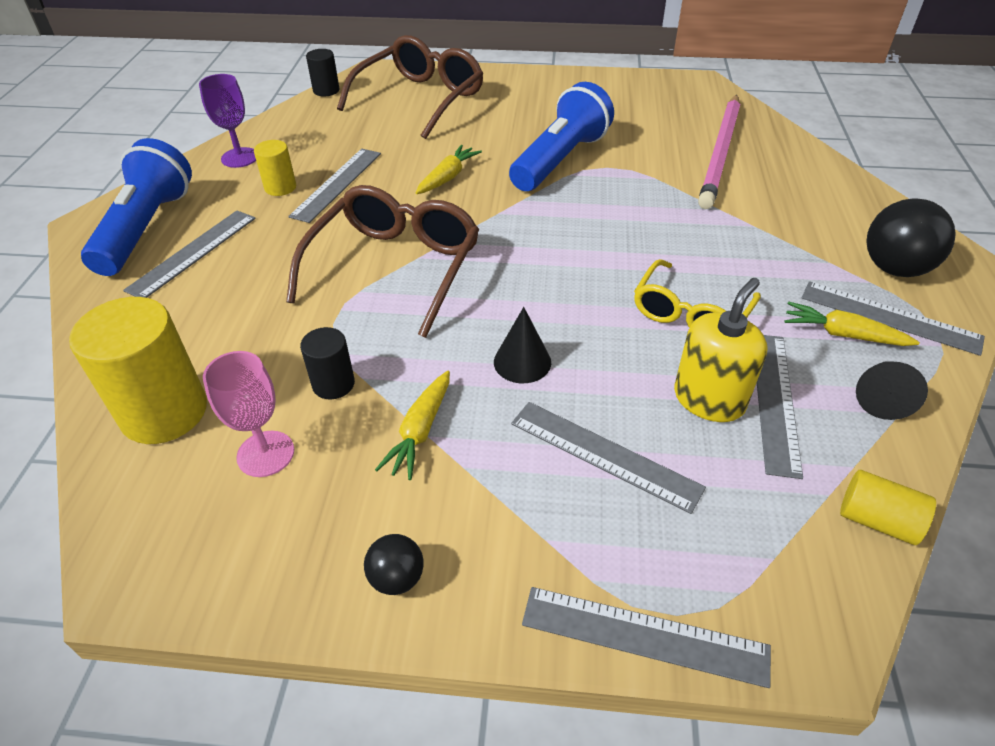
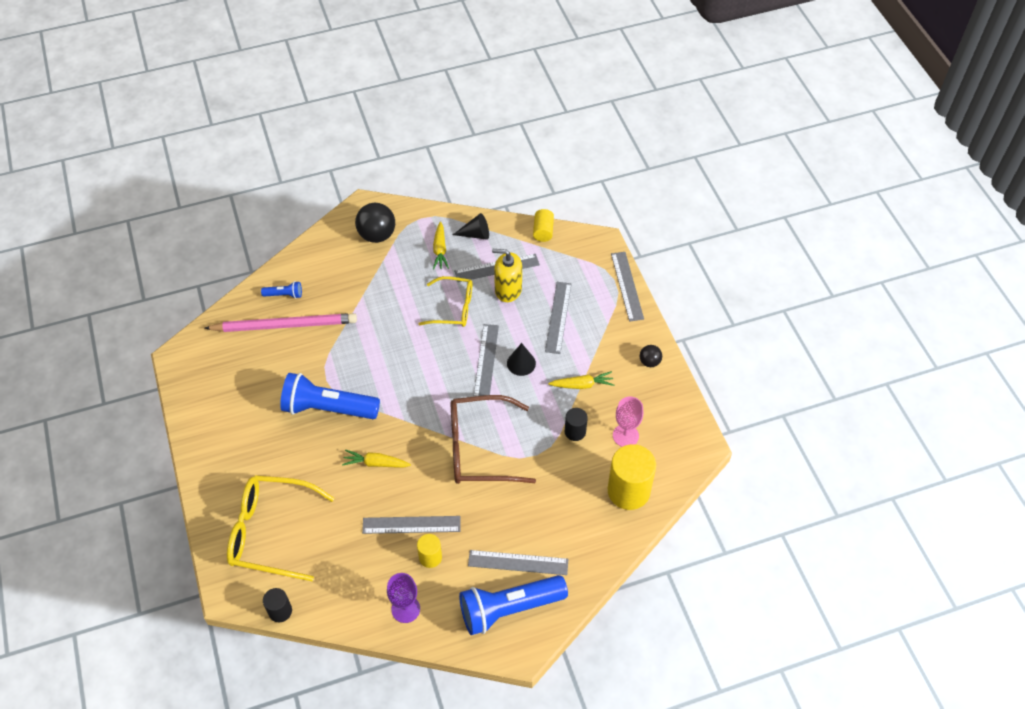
camera: 115 degrees left, 10 degrees up
brown glasses [337,35,483,139] -> yellow glasses [227,475,334,581]
grey ruler [802,281,985,356] -> grey ruler moved to [473,324,499,397]
none -> blue flashlight [261,281,302,299]

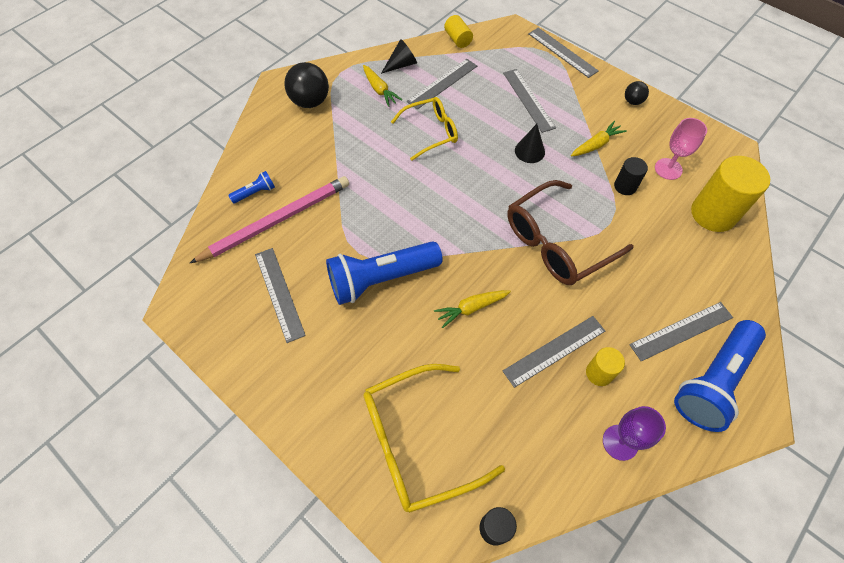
camera: 30 degrees left, 5 degrees up
grey ruler [473,324,499,397] -> grey ruler moved to [255,248,306,343]
yellow soap dispenser [492,249,522,302] -> none

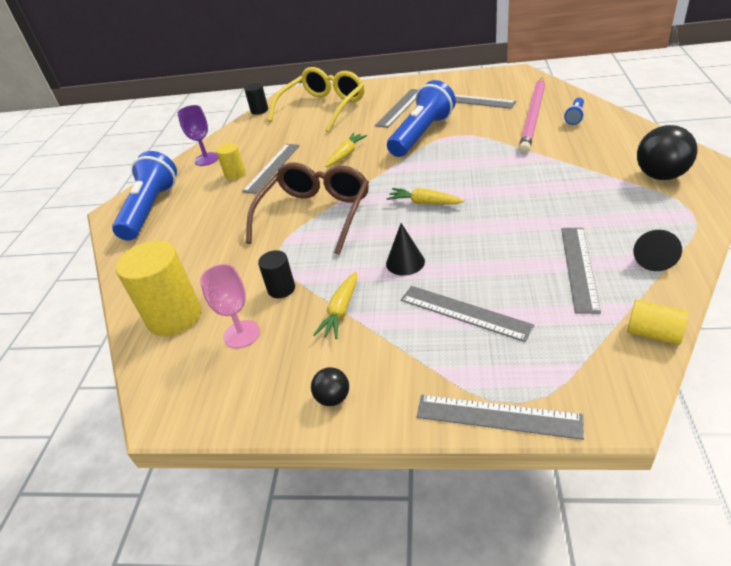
camera: 150 degrees right, 20 degrees down
yellow carrot [363,65,402,107] -> yellow carrot moved to [386,188,464,204]
yellow glasses [391,97,458,161] -> none
grey ruler [629,302,733,361] -> grey ruler moved to [375,89,418,128]

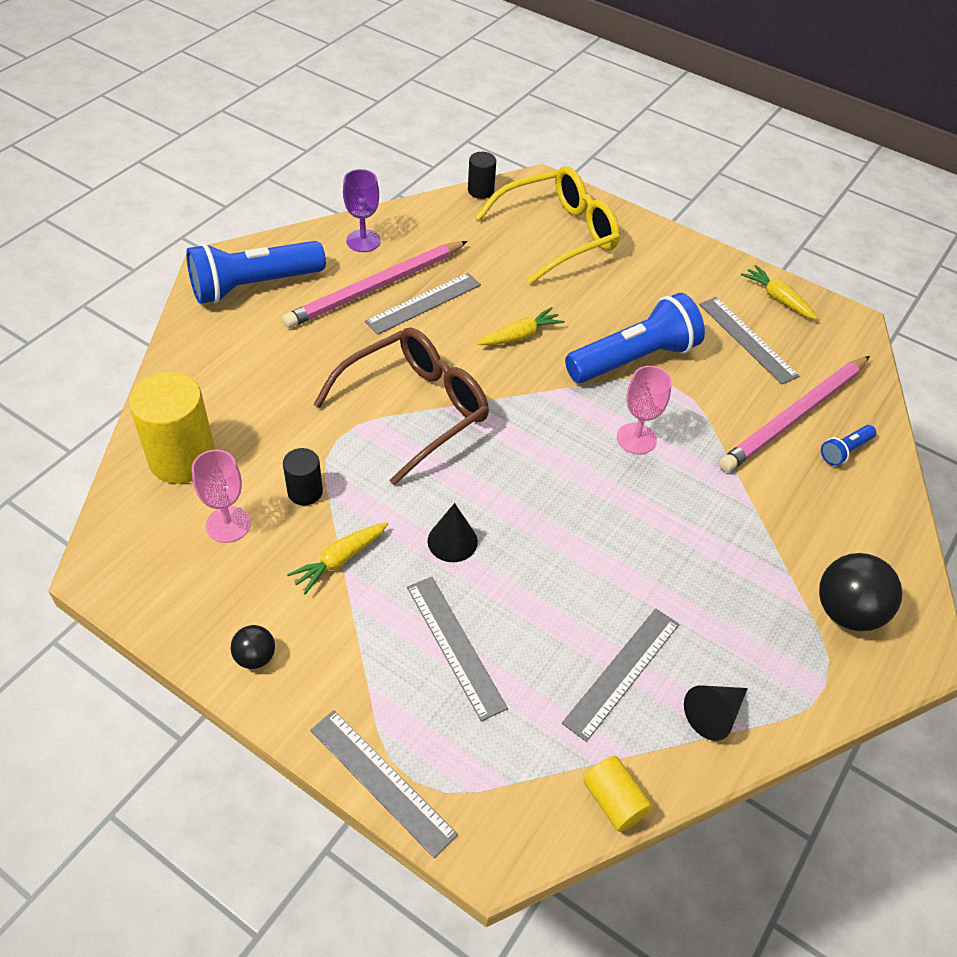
camera: 20 degrees right, 10 degrees up
blue flashlight [112,151,177,241] -> blue flashlight turned 150 degrees counterclockwise [186,241,326,304]
yellow cylinder [216,143,246,180] -> pink pencil [282,241,468,328]
grey ruler [375,89,418,128] -> none
yellow carrot [386,188,464,204] -> yellow carrot moved to [741,265,818,320]
none -> pink goblet [617,366,672,454]

